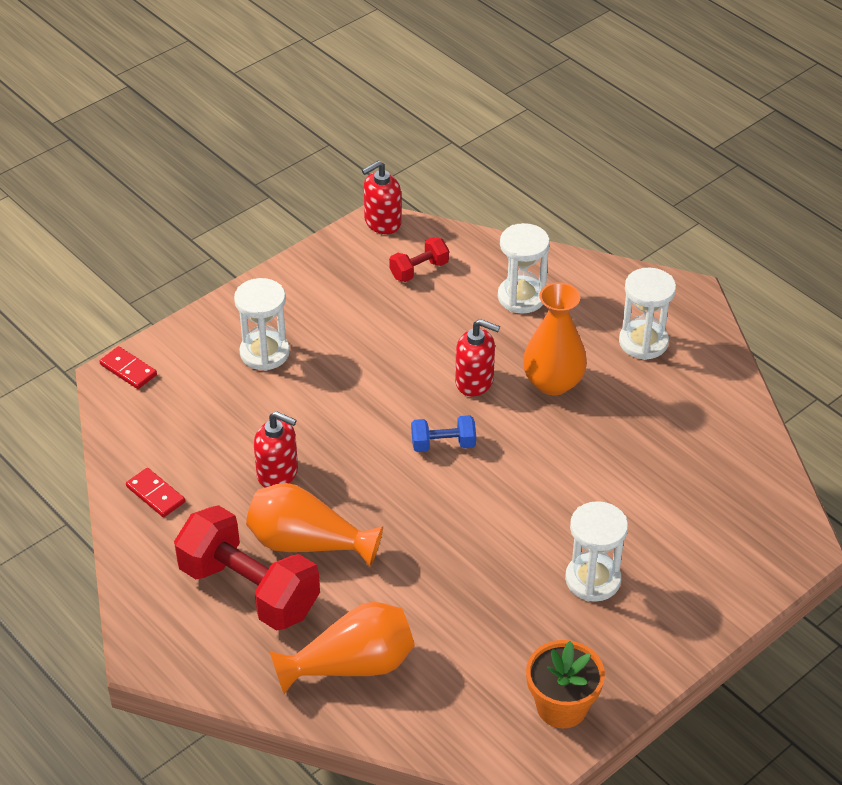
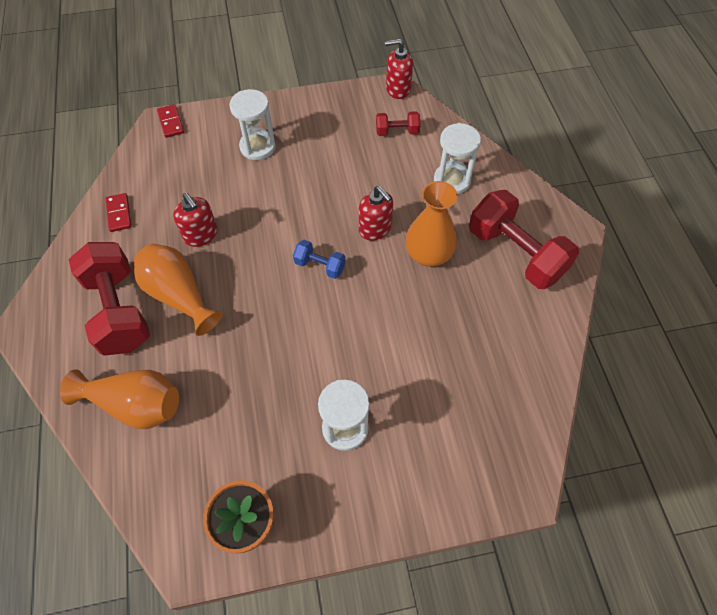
camera: 30 degrees right, 15 degrees up
white hourglass [619,267,676,360] -> red dumbbell [469,190,579,289]

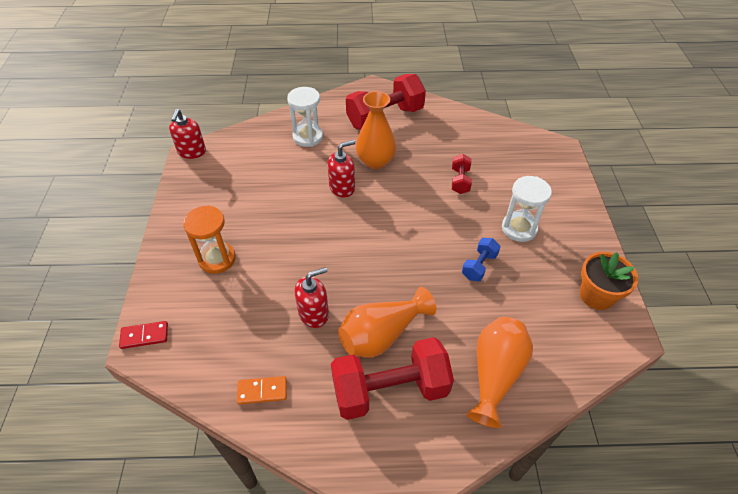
camera: 80 degrees left, 10 degrees down
red domino [106,193,131,232] -> orange domino [237,376,287,405]
white hourglass [229,89,276,160] -> orange hourglass [183,205,236,274]
blue dumbbell [293,240,346,279] -> blue dumbbell moved to [462,238,501,281]
red dumbbell [376,111,420,136] -> red dumbbell moved to [452,154,472,194]

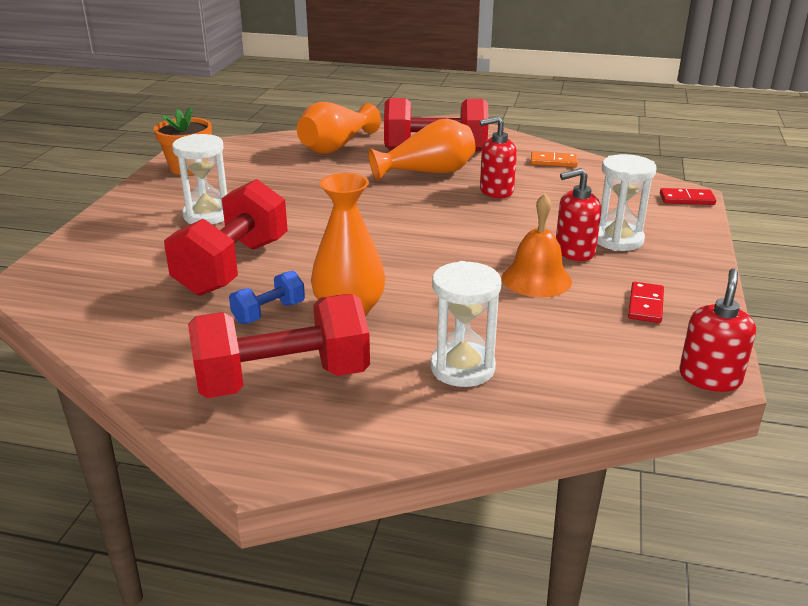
camera: 165 degrees left, 20 degrees down
orange hourglass [183,205,236,274] -> white hourglass [597,154,657,251]
red soap dispenser [327,140,355,197] -> red soap dispenser moved to [556,168,601,261]
red dumbbell [452,154,472,194] -> red dumbbell [164,179,288,296], size x2.09
blue dumbbell [462,238,501,281] -> blue dumbbell moved to [229,270,305,324]
none -> orange bell [502,193,572,297]
none -> red domino [628,282,664,323]

